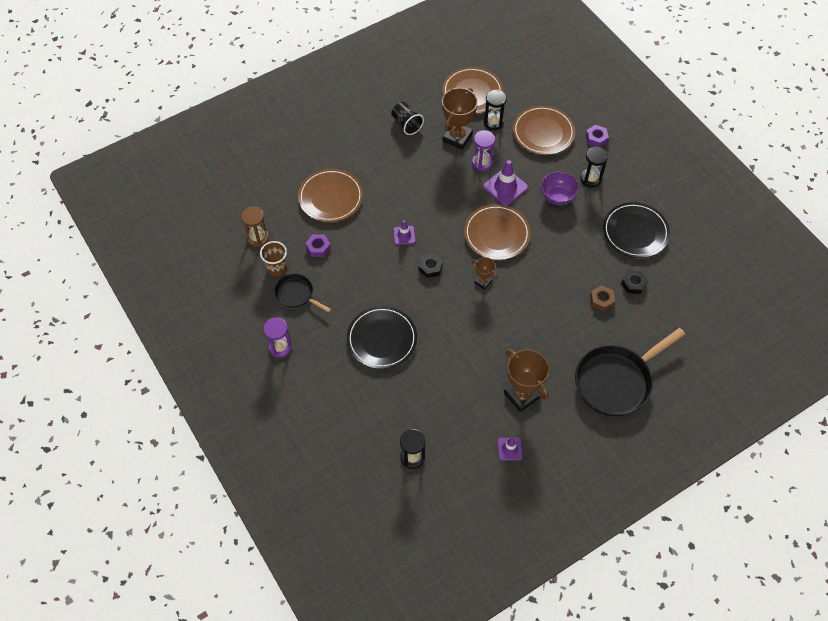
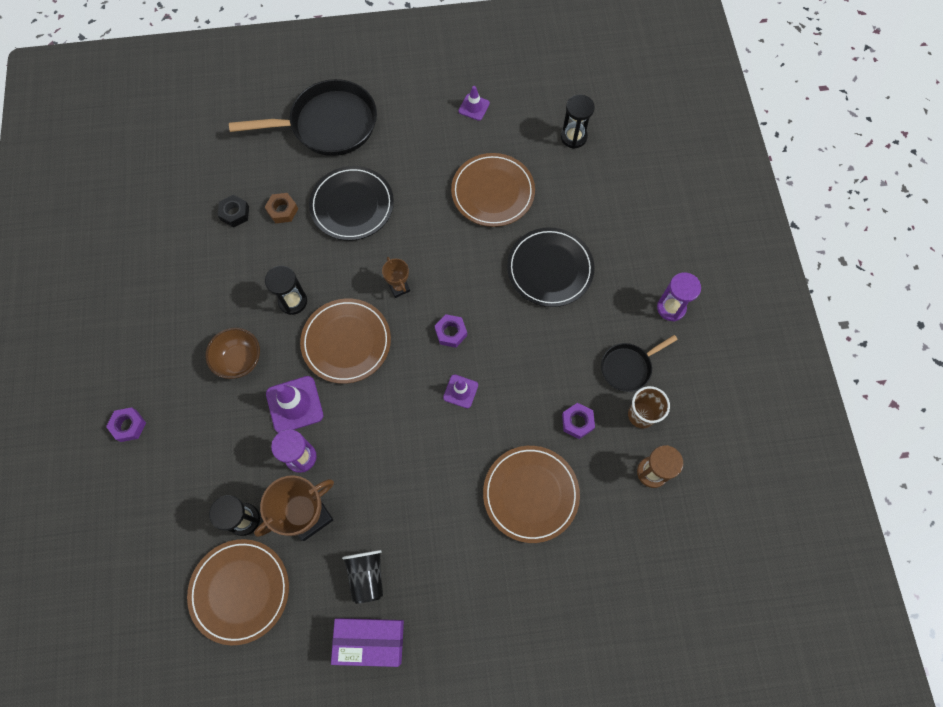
camera: 155 degrees left, 10 degrees up
black pan [275,274,331,313] -> black pan turned 90 degrees clockwise [601,335,678,392]
black nut [418,254,443,278] -> purple nut [435,314,467,348]
brown trophy [504,349,549,412] -> none
brown plate [513,105,575,155] -> brown plate moved to [451,153,535,227]
purple bowl [541,172,579,205] -> brown bowl [205,328,260,379]
black hourglass [580,147,608,187] -> black hourglass moved to [265,266,307,315]
black plate [603,202,670,258] -> black plate moved to [309,166,394,241]
none -> purple box [331,618,404,667]

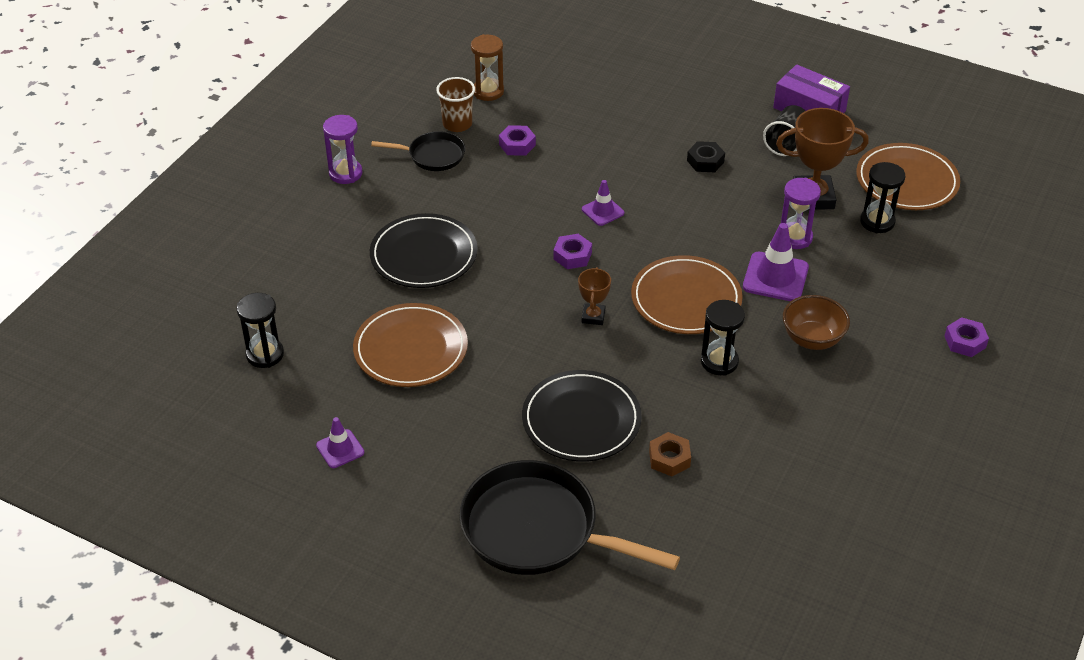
camera: 145 degrees left, 25 degrees down
black nut [218,195,249,227] -> black nut moved to [687,141,725,172]
brown plate [483,446,580,543] -> none

